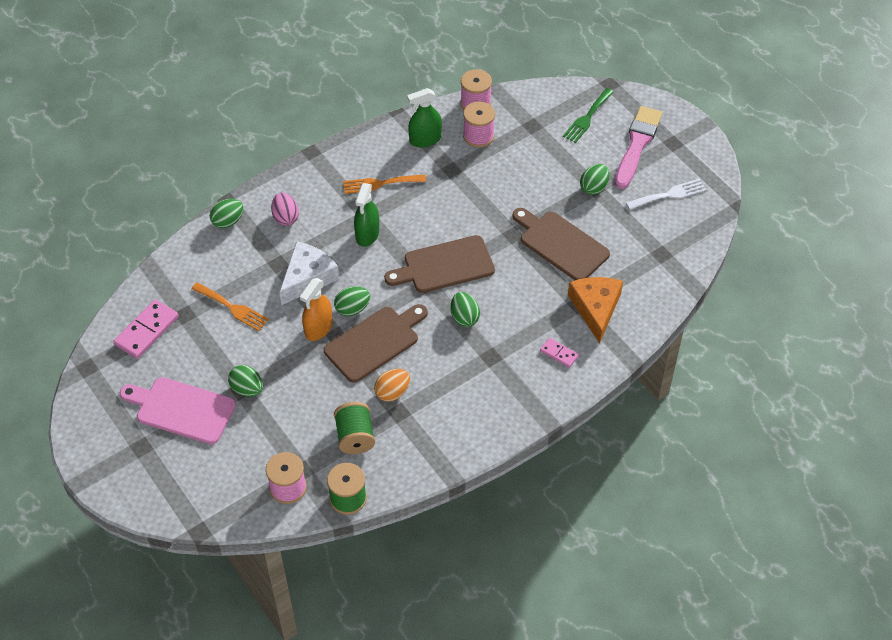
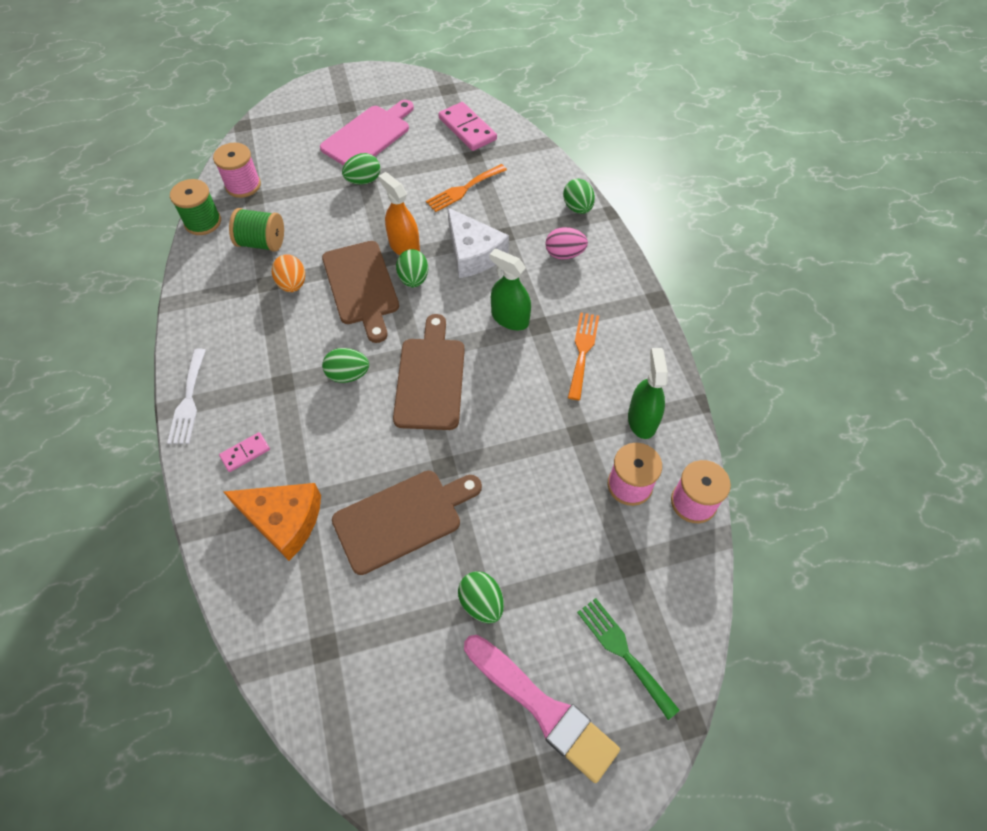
camera: 110 degrees right, 5 degrees up
white fork [626,179,706,210] -> white fork moved to [167,349,206,444]

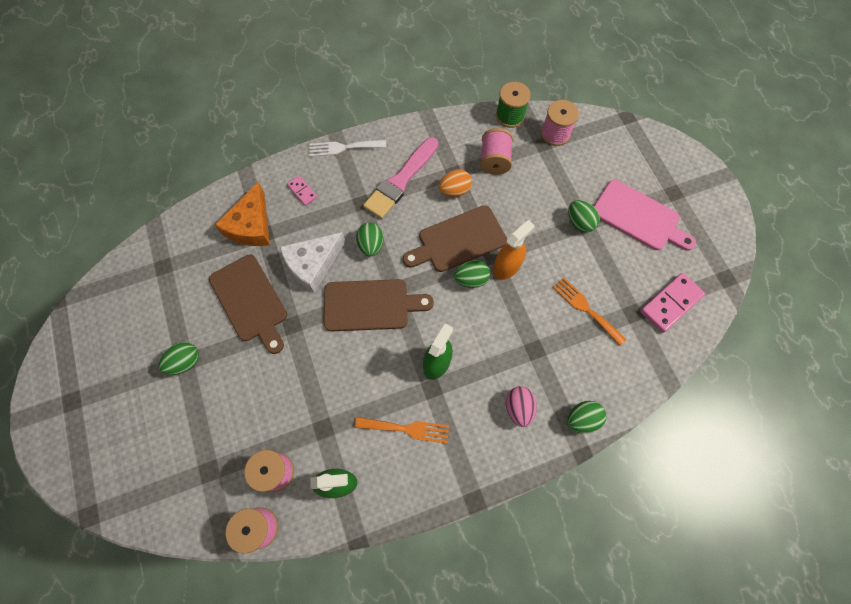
camera: 85 degrees right, 10 degrees up
green spool [229,208,284,252] -> pink spool [480,128,513,175]
white cheese [447,207,509,278] -> white cheese moved to [280,232,346,293]
pink brush [464,635,620,783] -> pink brush moved to [363,137,438,219]
green fork [577,598,680,720] -> none

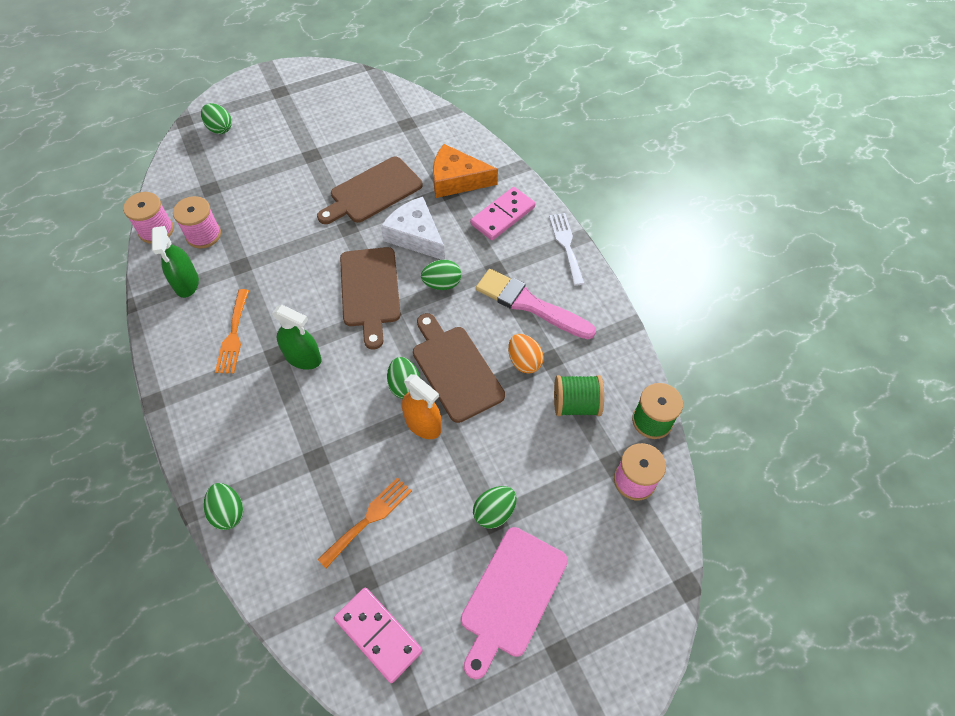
camera: 85 degrees right, 10 degrees down
green egg [159,342,199,375] -> green egg moved to [201,103,232,134]
pink domino [287,176,318,206] -> pink domino [470,187,536,240], size x1.82
pink spool [480,128,513,175] -> green spool [554,375,604,416]
pink egg [506,386,537,427] -> none

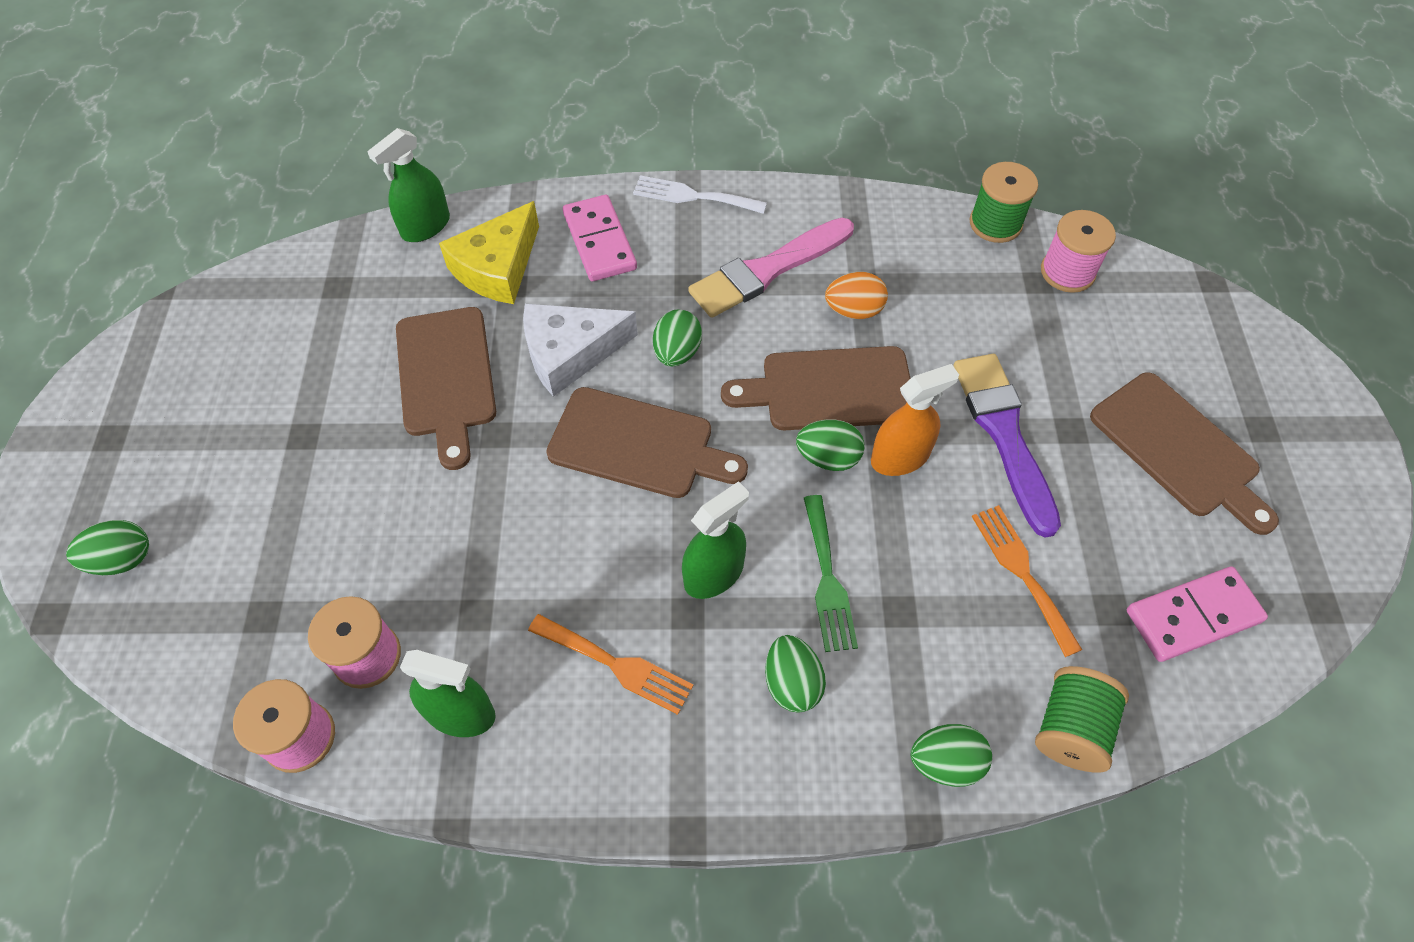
camera: 65 degrees left, 0 degrees up
orange cheese [433,144,498,198] -> yellow cheese [439,201,539,304]
pink cutting board [461,527,568,679] -> brown cutting board [1090,372,1279,535]
green egg [473,486,517,529] -> green egg moved to [765,635,826,713]
green spool [554,375,604,416] -> green spool moved to [1035,666,1129,773]
none -> green spray bottle [367,128,450,242]
none -> green fork [804,495,858,652]
none -> purple brush [954,354,1061,538]

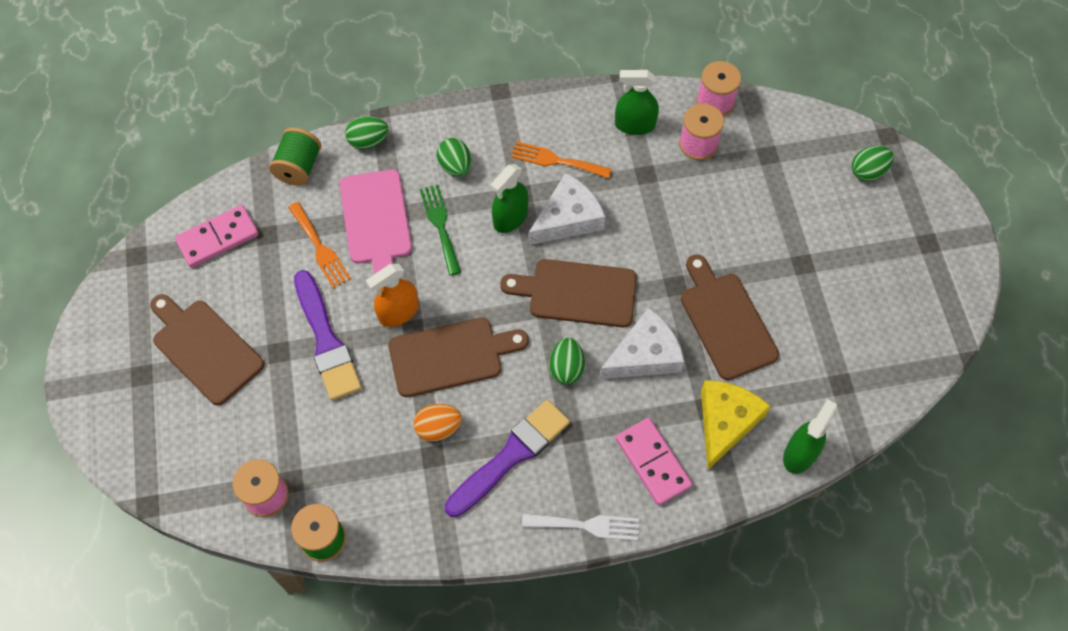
camera: 170 degrees right, 5 degrees up
pink brush [688,218,854,318] -> purple brush [445,400,570,517]
green egg [796,420,865,471] -> none
none -> pink cutting board [340,169,412,274]
none -> white cheese [529,173,605,245]

